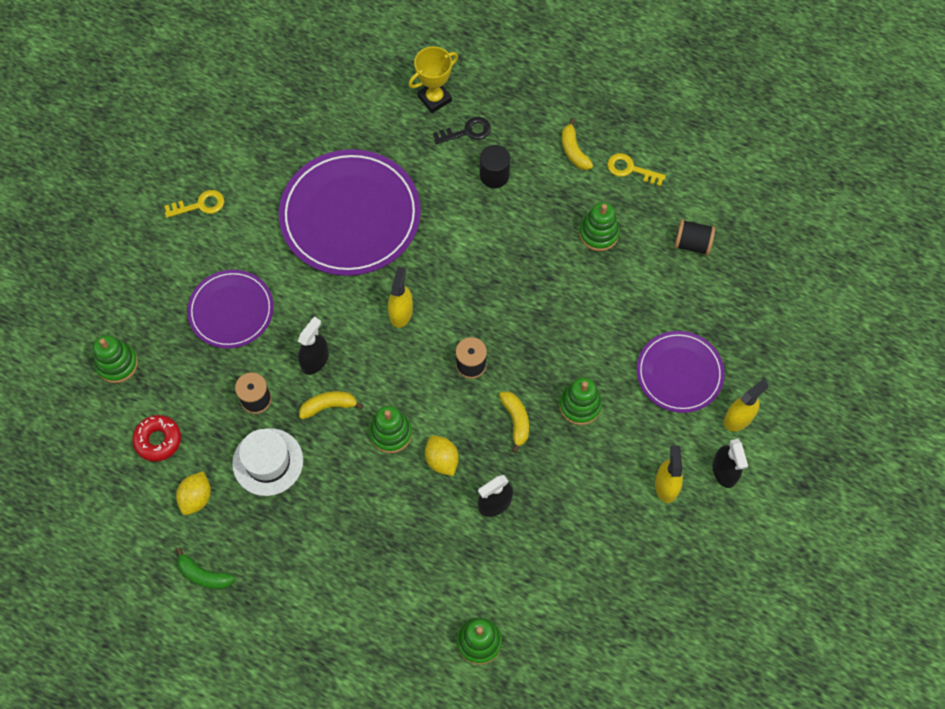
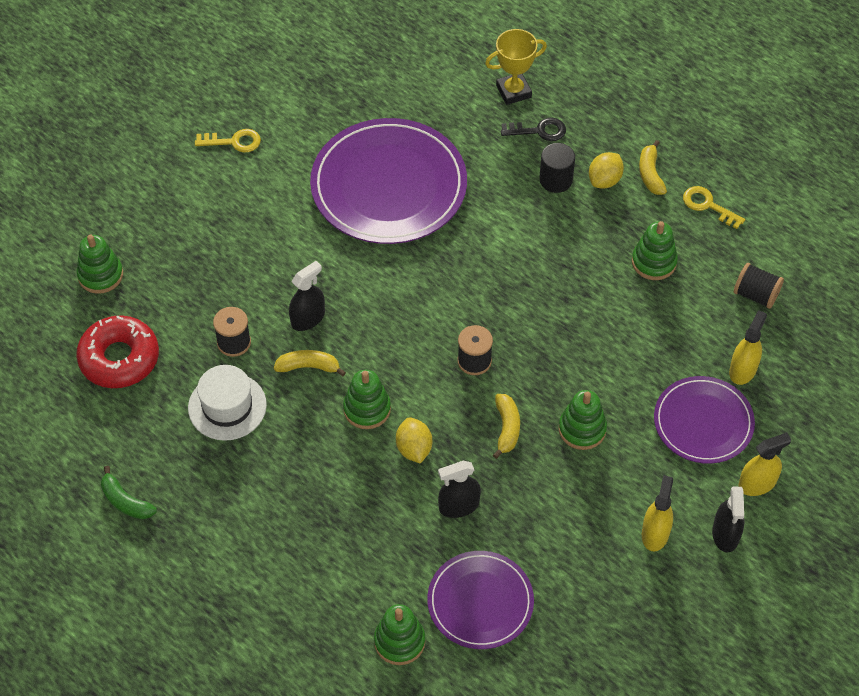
camera: 15 degrees right, 10 degrees down
red donut [132,415,181,462] -> red donut [76,315,159,388], size x1.55
yellow lemon [176,471,211,515] -> yellow lemon moved to [589,152,624,189]
purple plate [187,270,274,348] -> purple plate moved to [427,551,534,649]
yellow spray bottle [388,267,413,328] -> yellow spray bottle moved to [729,310,767,385]

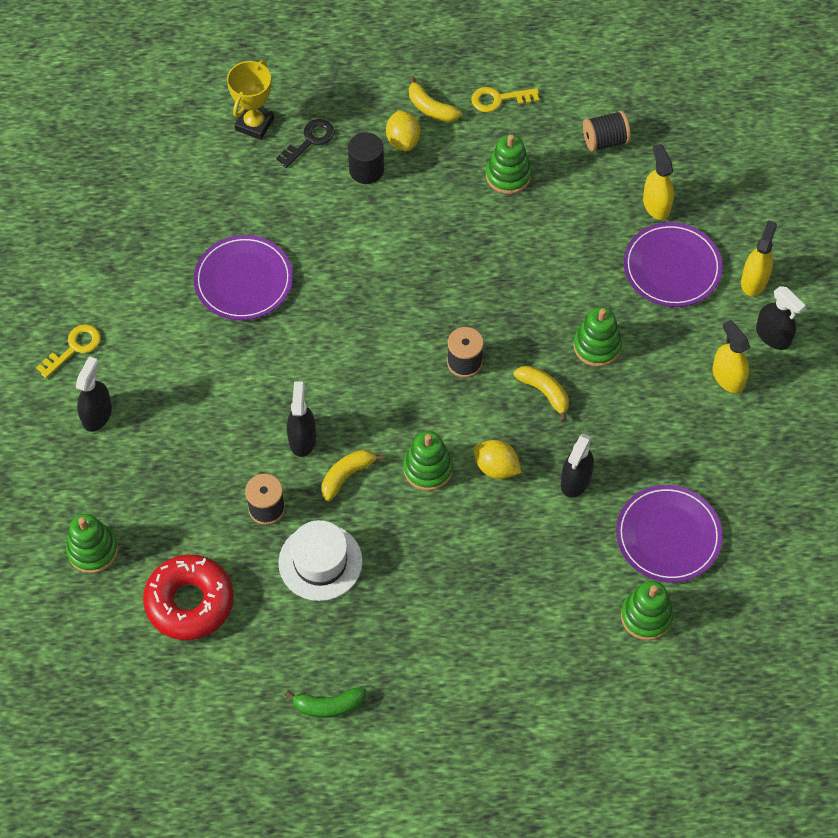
camera: 45 degrees left, 5 degrees up
purple plate [310,118,467,244] -> purple plate [194,235,293,320], size x0.59
none -> black spray bottle [76,357,112,432]

